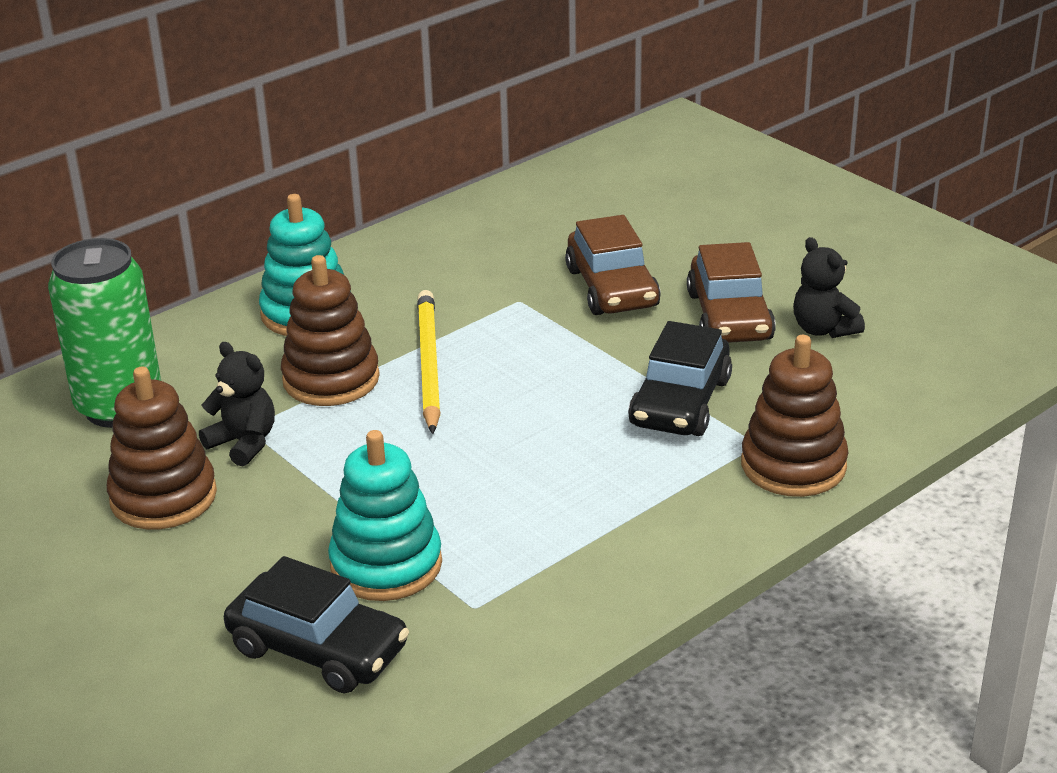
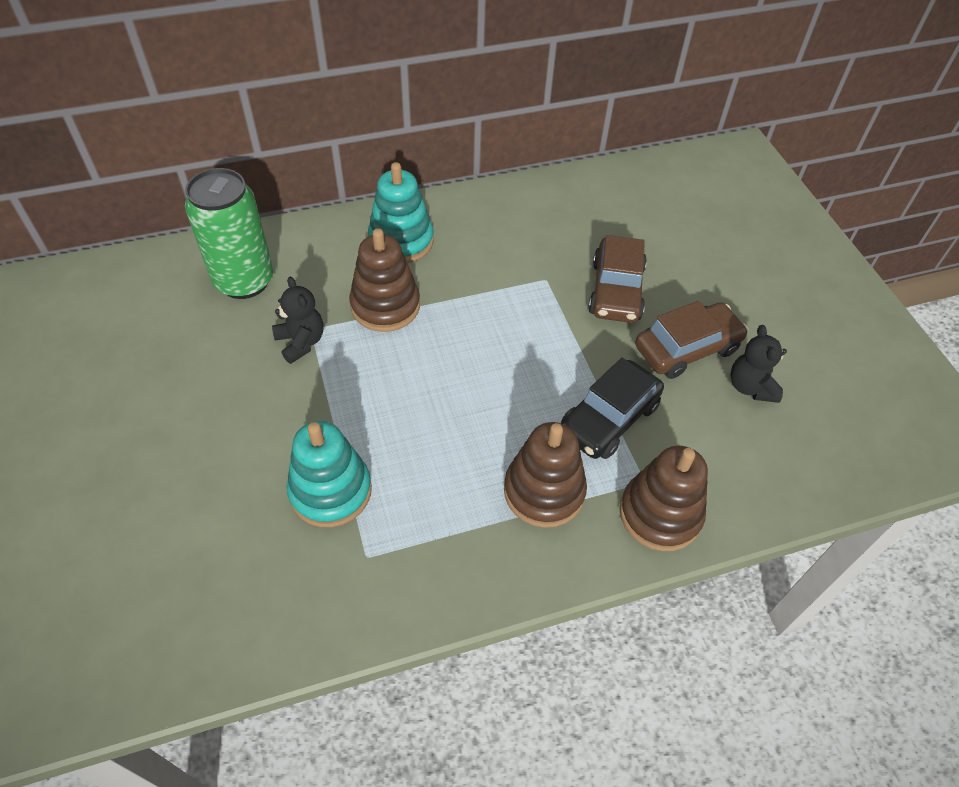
camera: 20 degrees right, 20 degrees up
brown stacking toy [107,367,217,529] -> brown stacking toy moved to [504,422,587,528]
black car [224,556,409,693] -> none
yellow pencil [417,290,441,434] -> none
brown car [687,242,776,343] -> brown car turned 135 degrees counterclockwise [635,301,748,379]

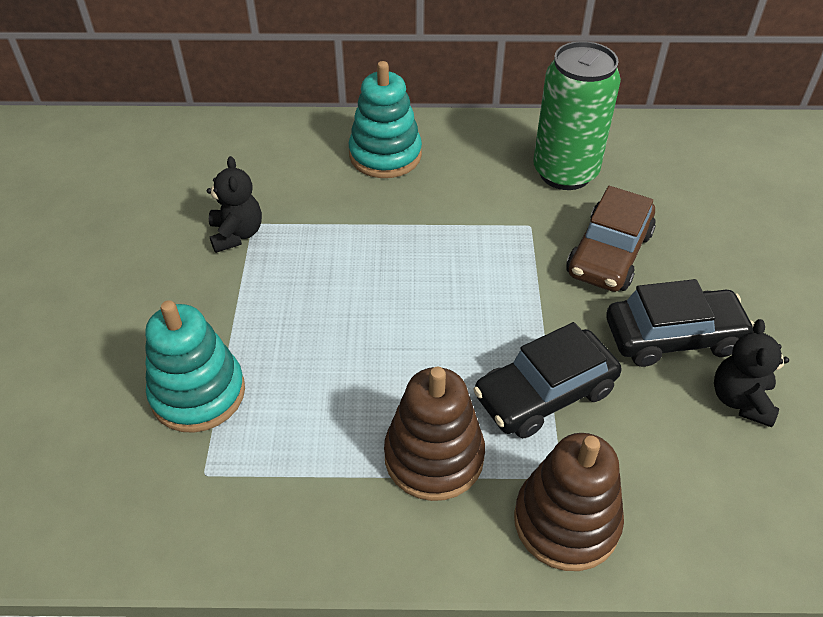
camera: 20 degrees right, 5 degrees down
green can [185,168,273,299] -> green can moved to [533,41,621,190]
brown stacking toy [349,228,420,332] -> none
brown car [635,301,748,379] -> black car [606,279,754,367]

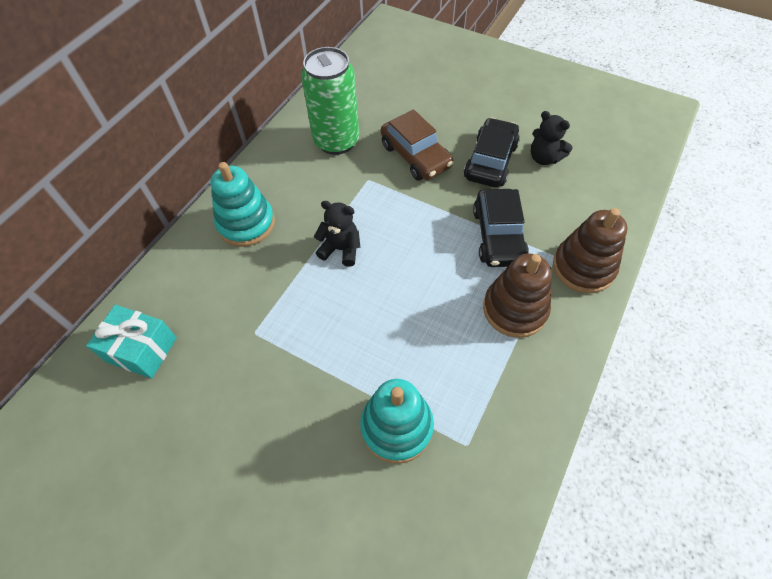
camera: 60 degrees left, 10 degrees up
black teddy bear [207,156,262,253] -> black teddy bear moved to [314,201,360,267]
none -> turquoise gift [86,305,177,379]

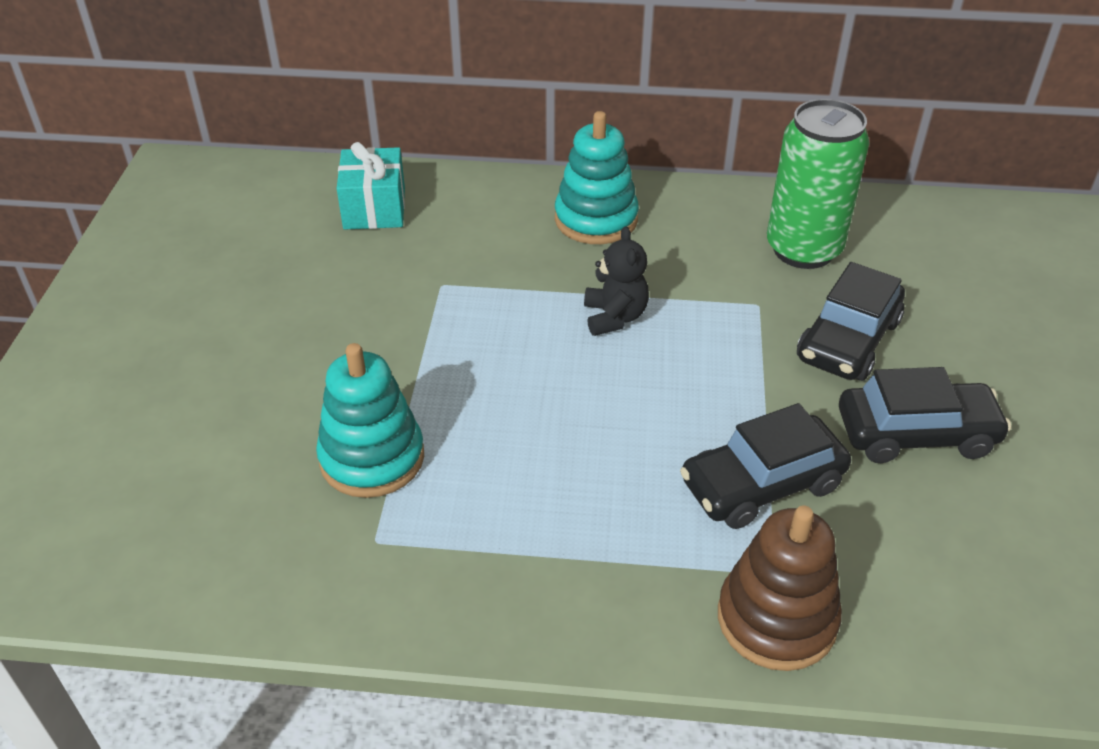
camera: 65 degrees right, 15 degrees down
brown car [381,110,454,181] -> black car [797,262,905,381]
brown stacking toy [483,253,552,338] -> none
black teddy bear [531,111,572,165] -> none

